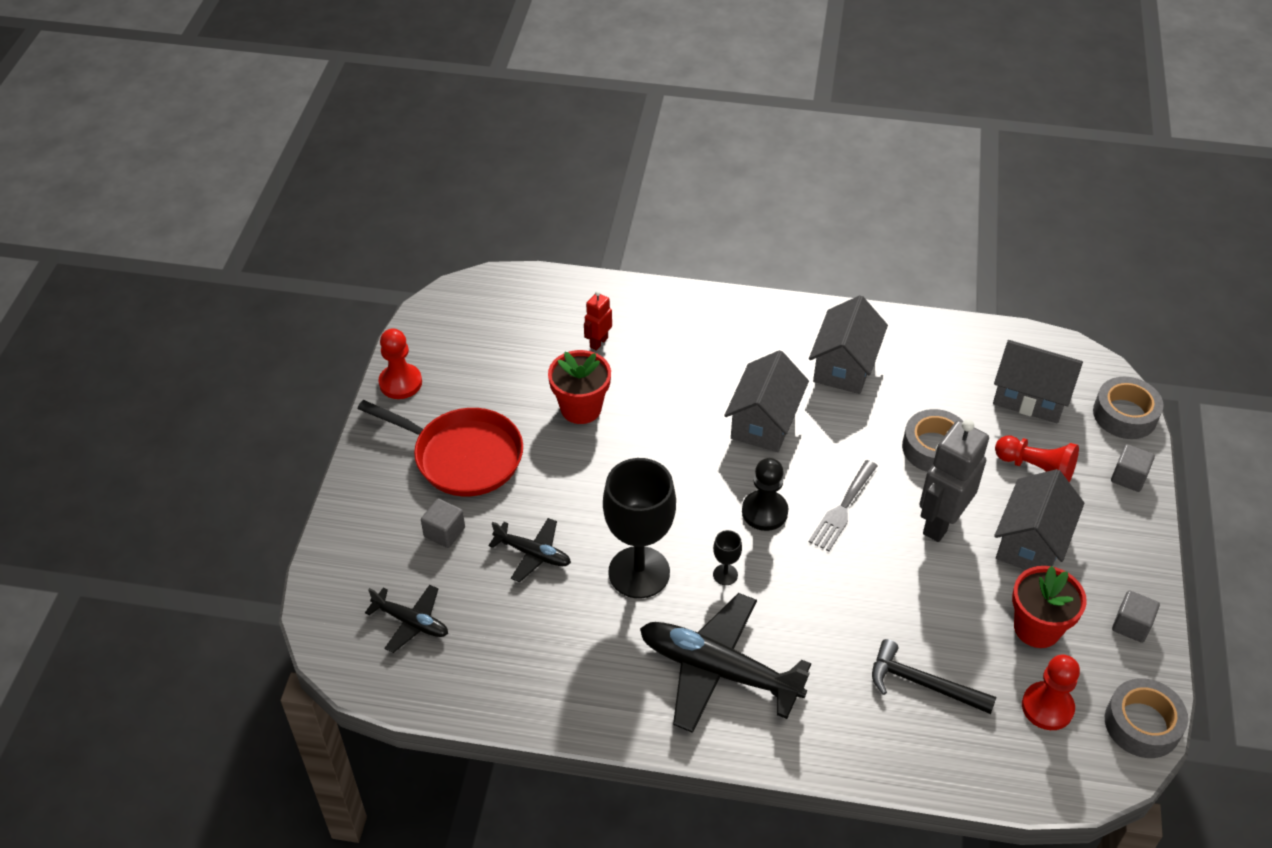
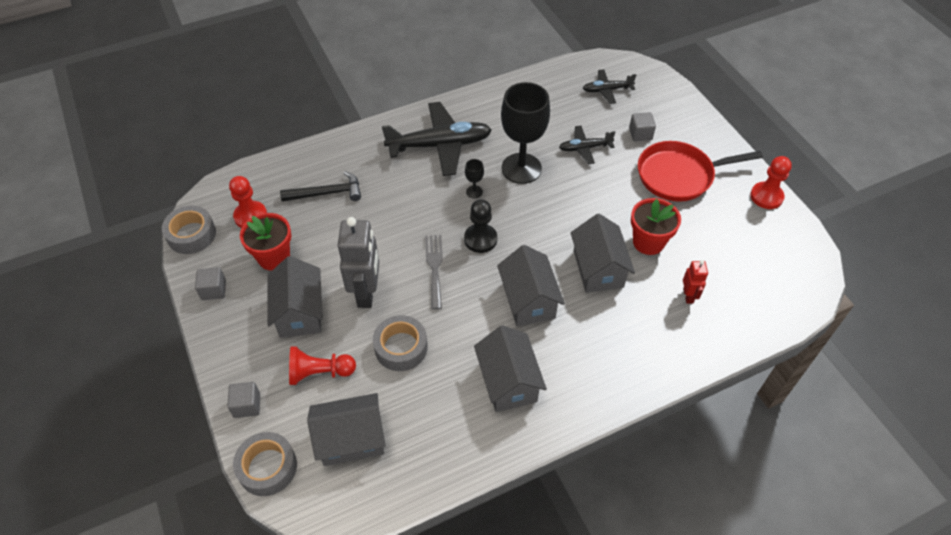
camera: 145 degrees right, 5 degrees up
none -> grey house [571,214,635,293]

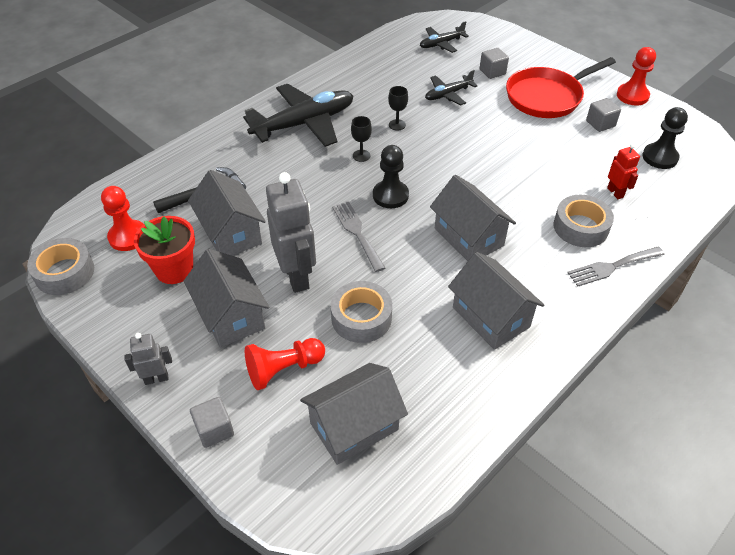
camera: 20 degrees left, 5 degrees down
grey cube [195,267,226,300] -> grey cube moved to [586,98,621,132]
grey tape [233,432,297,496] -> grey tape moved to [553,195,614,247]
black goblet [501,82,550,184] -> black goblet [388,86,408,131], size x0.40
grey house [571,214,635,293] -> grey house moved to [188,170,266,256]
red flower pot [631,198,681,255] -> none
none -> grey robot [124,333,172,385]
none -> grey fork [567,246,665,287]
none -> black pawn [642,107,688,169]

